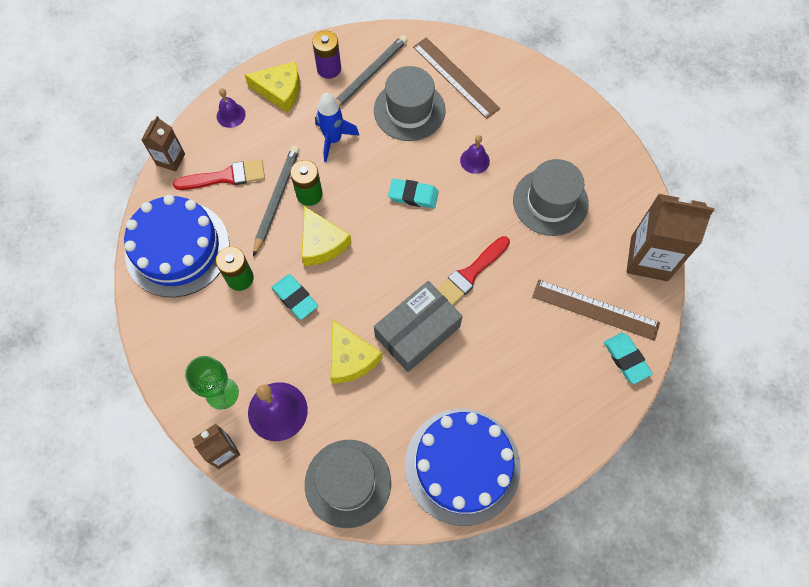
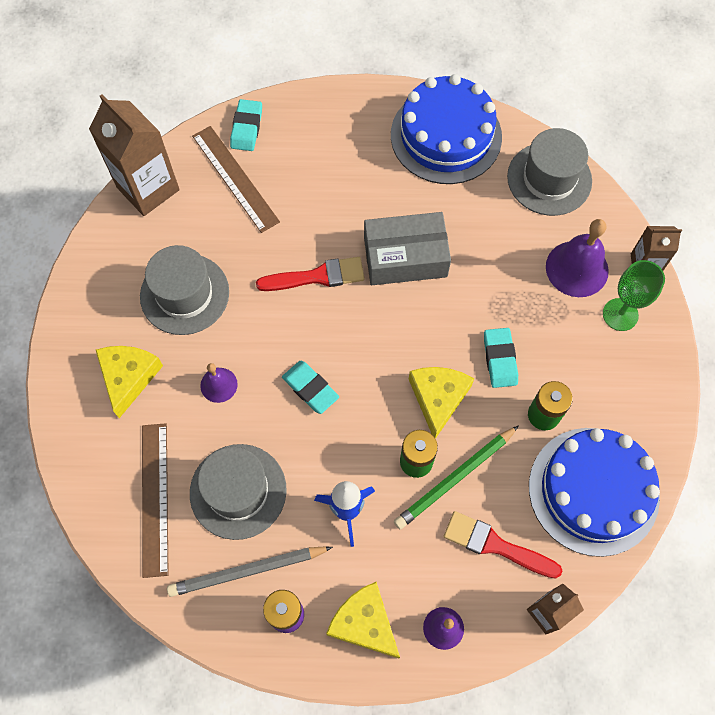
camera: 145 degrees left, 0 degrees up
grey pencil [253,146,300,257] -> green pencil [394,425,519,529]
yellow cheese [330,320,383,384] -> yellow cheese moved to [96,346,163,418]

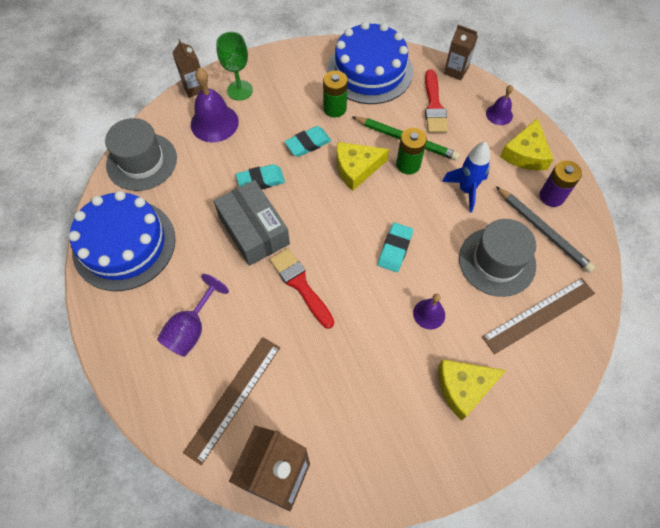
camera: 115 degrees left, 5 degrees down
grey hat [140,245,229,335] -> none
turquoise eraser [230,99,262,151] -> turquoise eraser moved to [236,164,285,189]
none -> purple goblet [157,274,229,357]

